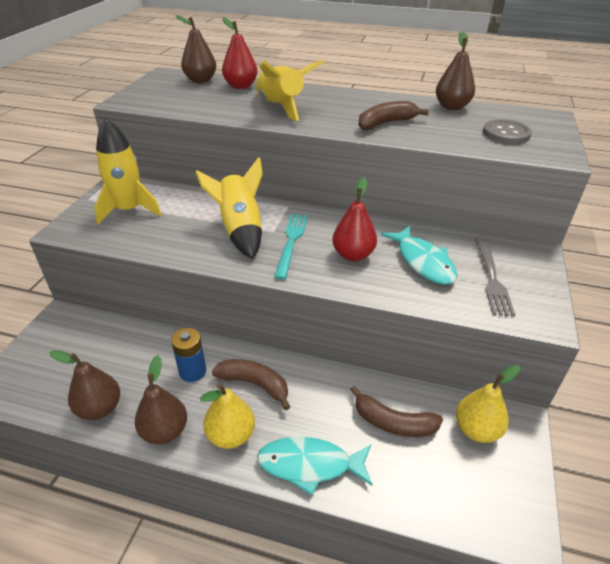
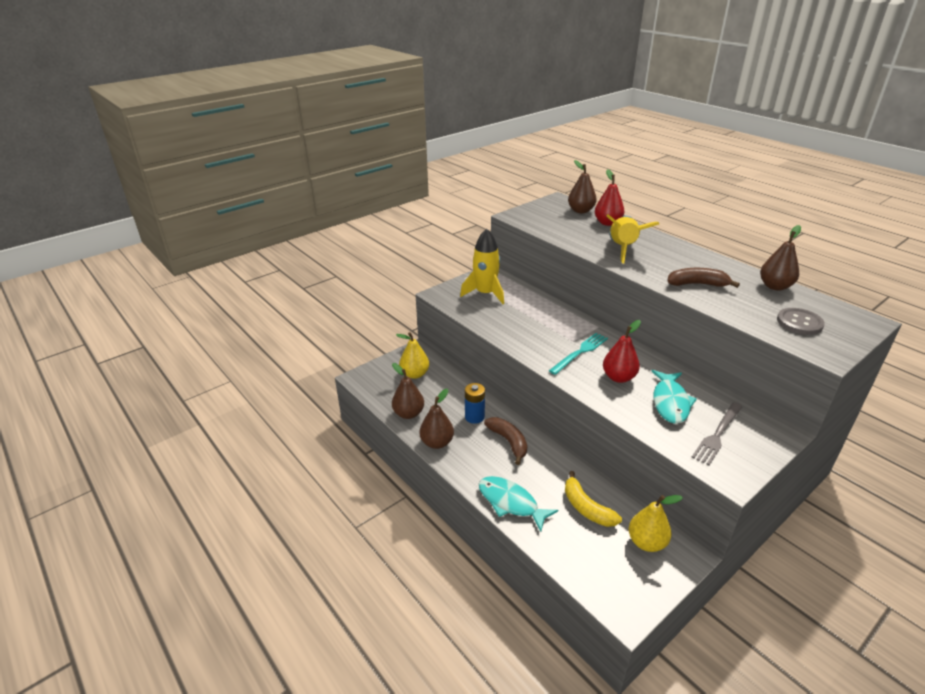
camera: 35 degrees right, 5 degrees down
yellow rocket [196,157,263,259] -> none
yellow pear [200,383,255,449] -> yellow pear moved to [396,332,429,379]
brown banana [350,386,443,437] -> yellow banana [565,471,622,527]

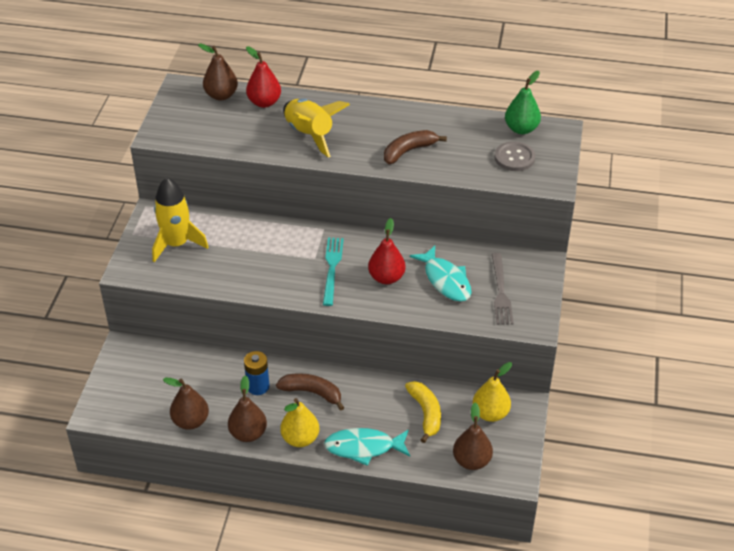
camera: 40 degrees left, 10 degrees up
yellow pear [396,332,429,379] -> yellow pear moved to [280,398,319,447]
yellow banana [565,471,622,527] -> yellow banana turned 120 degrees counterclockwise [405,381,441,443]
brown pear [760,225,801,291] -> brown pear moved to [453,402,493,470]
none -> green pear [505,71,541,134]

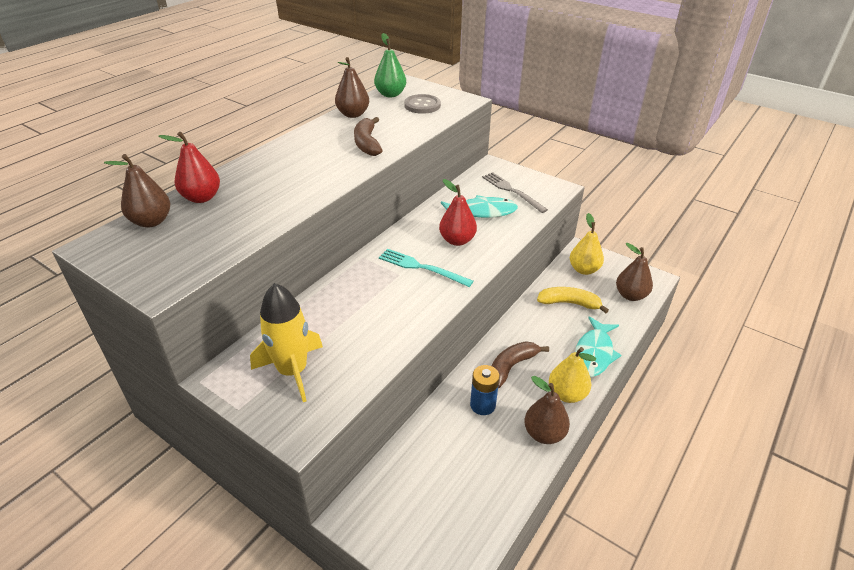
camera: 65 degrees left, 5 degrees down
brown pear [163,378,209,430] -> brown pear moved to [335,57,369,118]
yellow rocket [283,99,350,158] -> none
grey fork [492,253,514,325] -> grey fork turned 150 degrees counterclockwise [482,172,548,213]

